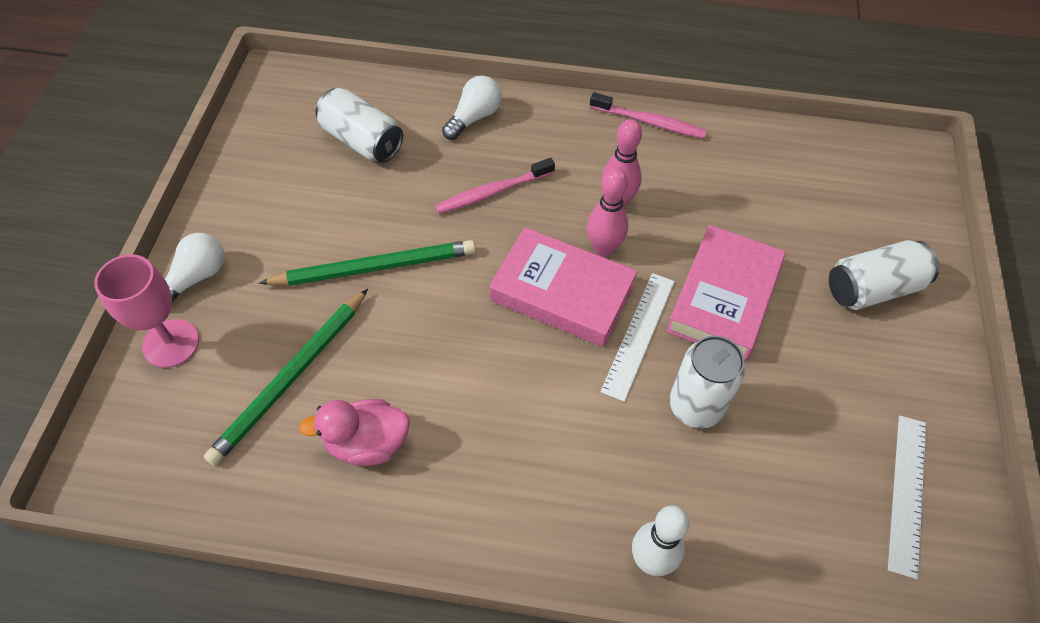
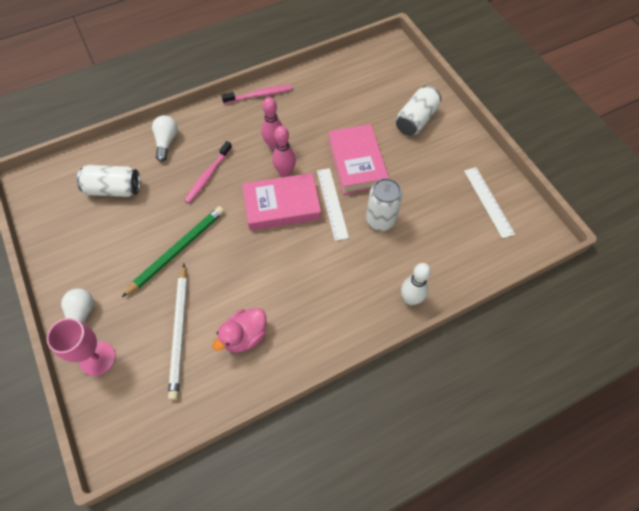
camera: 35 degrees left, 5 degrees up
green pencil [204,289,368,466] -> white pencil [168,264,187,400]

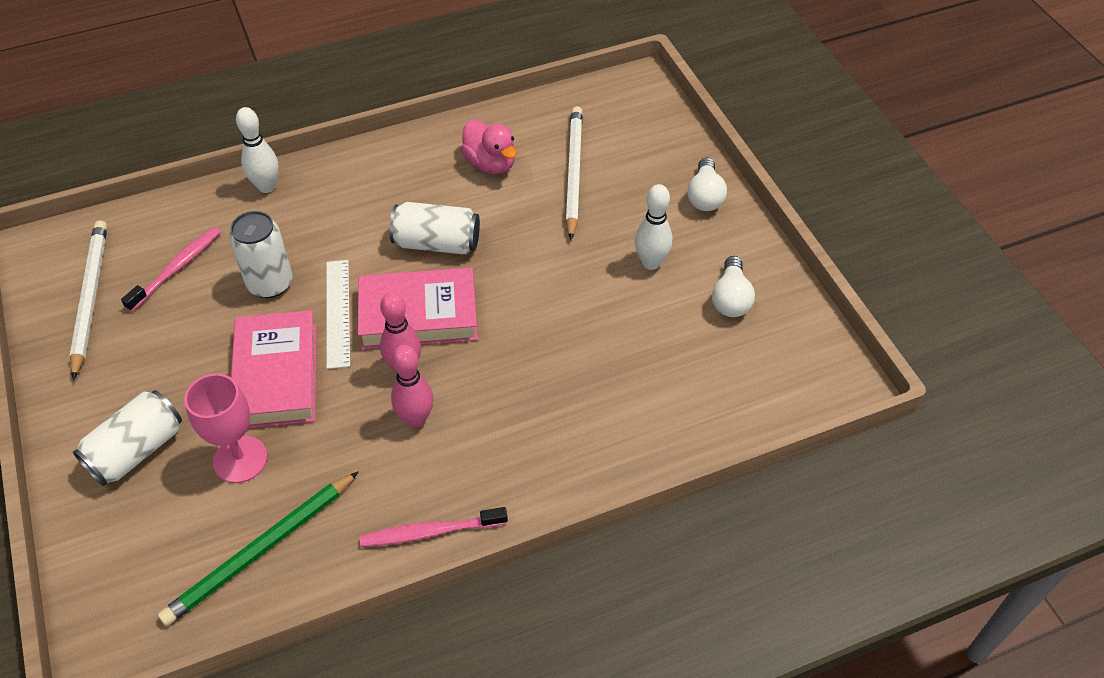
camera: 175 degrees left, 10 degrees down
pink goblet [47,318,116,376] -> pink goblet moved to [184,373,268,483]
white can [77,165,140,197] -> white can moved to [389,202,480,255]
green pencil [122,206,224,297] -> green pencil moved to [158,471,359,626]
white light bulb [152,115,178,162] -> white light bulb moved to [712,256,755,317]
pink toothbrush [184,141,232,203] -> pink toothbrush moved to [121,227,221,312]
pink duck [212,308,266,353] -> pink duck turned 90 degrees clockwise [461,120,517,174]
white ruler [464,167,515,239] -> white pencil [70,220,107,380]
none -> white bowling pin [635,184,672,270]

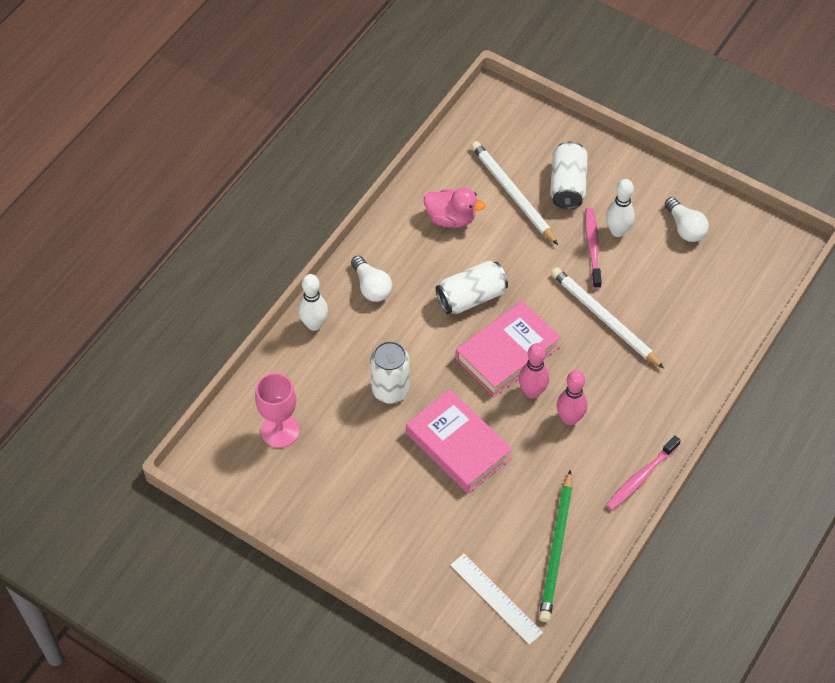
camera: 35 degrees left, 5 degrees up
white pencil [70,220,107,380] -> white pencil moved to [551,267,664,368]
white can [73,390,182,486] -> white can moved to [550,141,588,209]
pink toothbrush [121,227,221,312] -> pink toothbrush moved to [585,208,602,289]
pink goblet [184,373,268,483] -> pink goblet moved to [255,373,300,448]
white ruler [326,260,350,369] -> white ruler moved to [450,554,543,645]
white light bulb [687,157,727,211] -> white light bulb moved to [351,256,392,302]

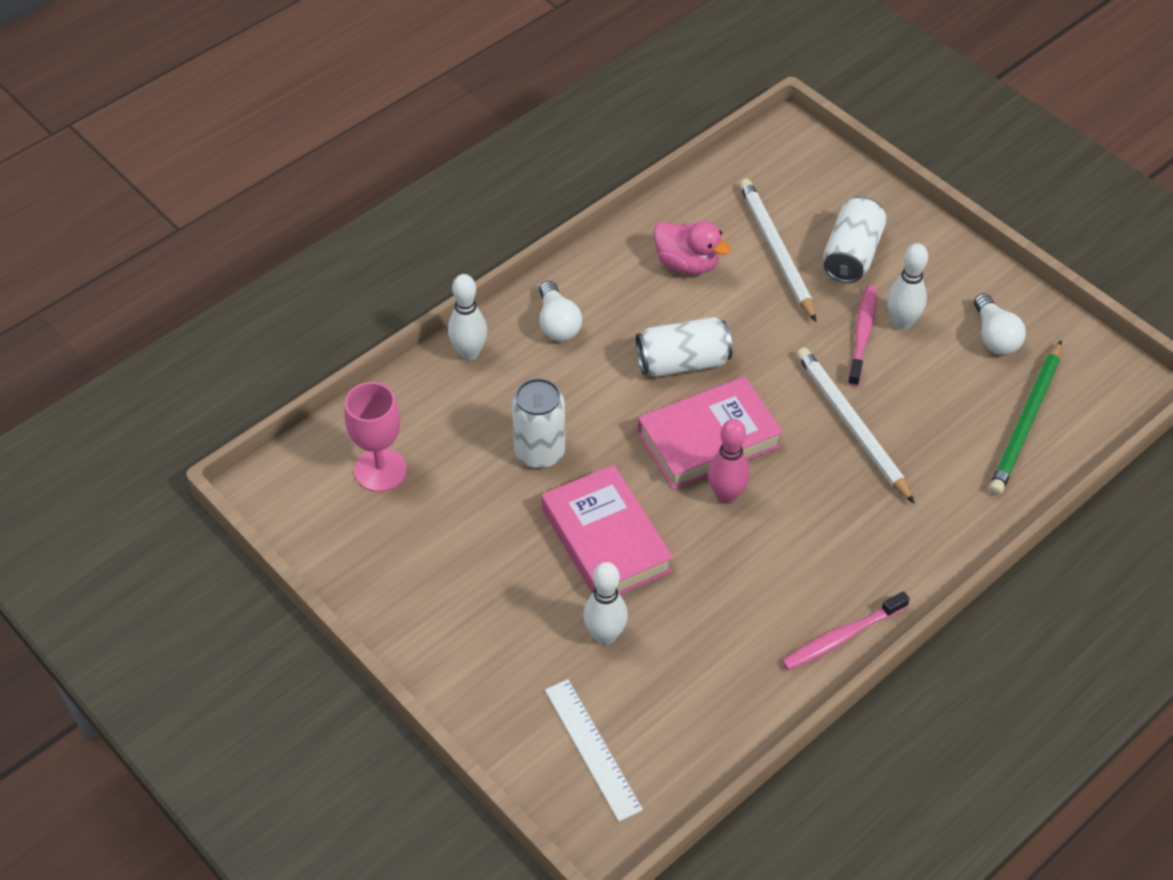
camera: 15 degrees right, 5 degrees down
green pencil [539,470,573,622] -> green pencil moved to [989,340,1062,495]
pink bowling pin [557,370,587,425] -> none
none -> white bowling pin [583,562,628,645]

